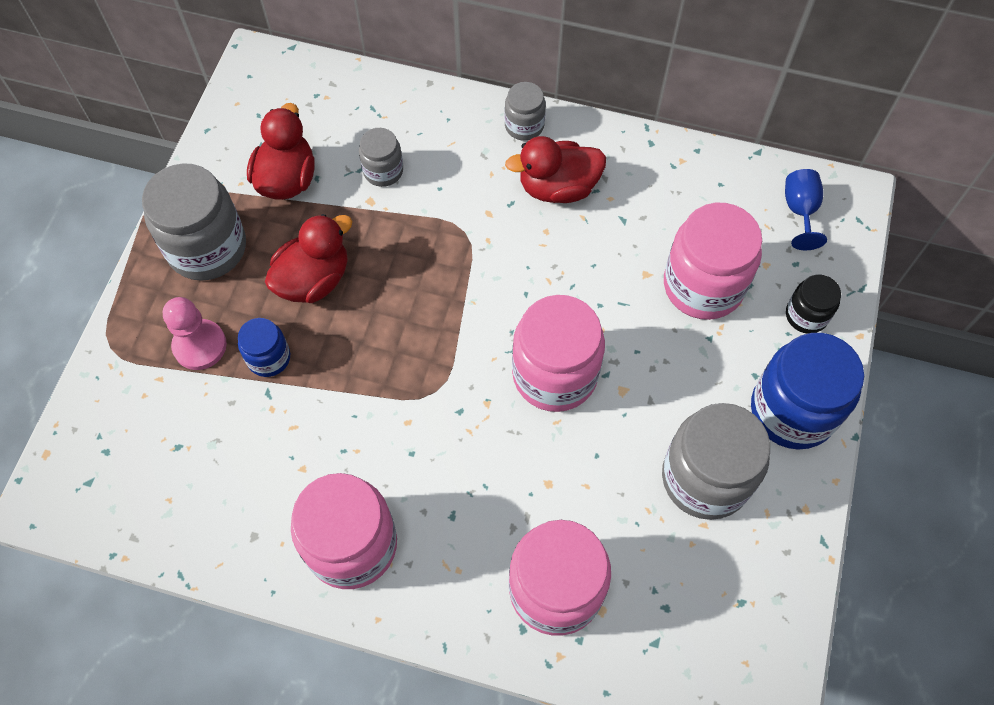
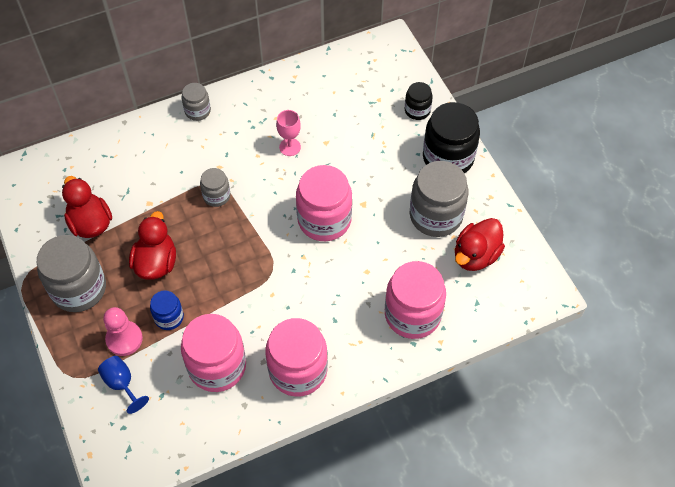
camera: 40 degrees left, 5 degrees down
grey jar [359,128,403,187] -> grey jar moved to [200,168,230,207]
red duck [505,136,606,203] -> red duck moved to [455,218,505,271]
pink jar [664,203,762,320] -> pink jar moved to [181,314,246,392]
blue jar [751,333,864,450] -> black jar [423,102,480,173]
blue goblet [785,169,827,250] -> blue goblet moved to [98,356,149,414]
none -> pink goblet [276,110,301,156]

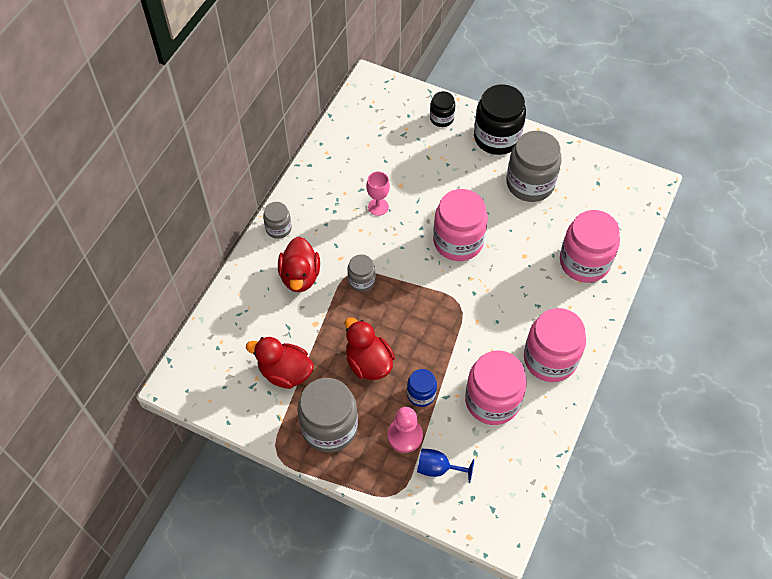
camera: 40 degrees left, 0 degrees up
red duck [455,218,505,271] -> red duck moved to [278,237,320,292]

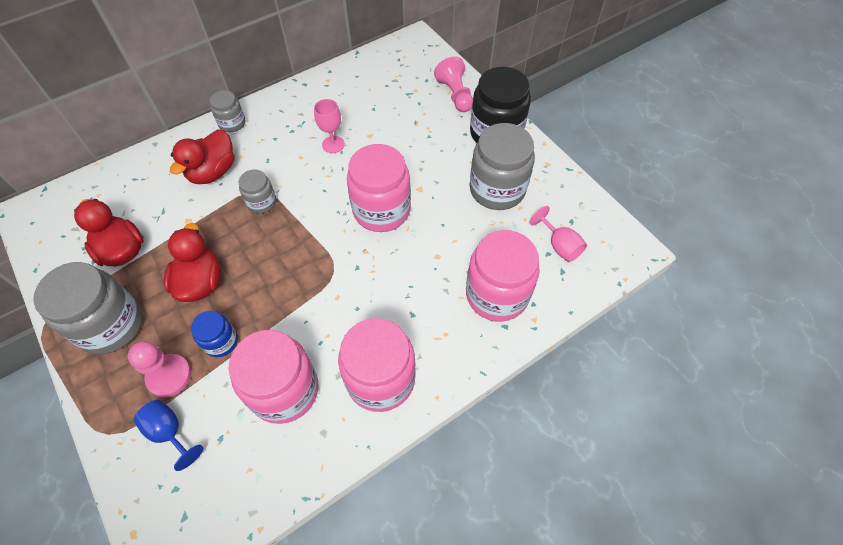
camera: 30 degrees right, 0 degrees up
black jar [430,91,455,127] -> pink pawn [434,57,473,112]
none -> pink goblet [530,206,587,262]

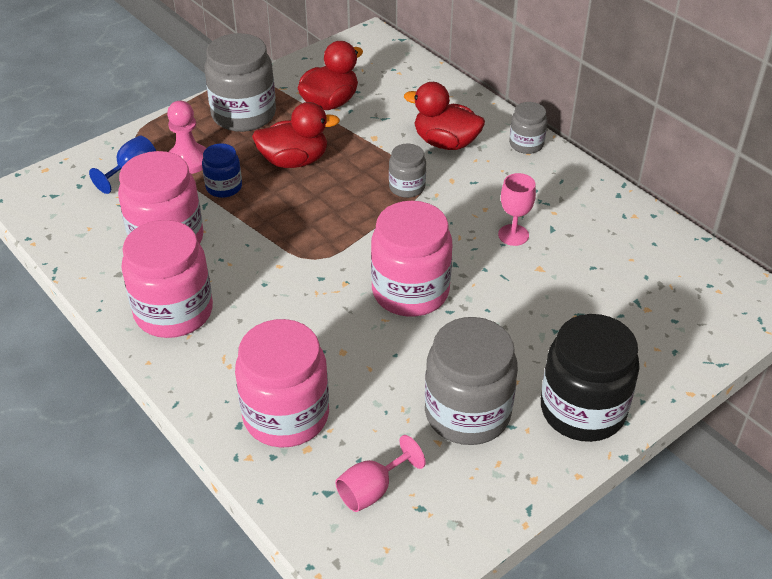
camera: 85 degrees right, 15 degrees down
pink pawn [434,57,473,112] -> none

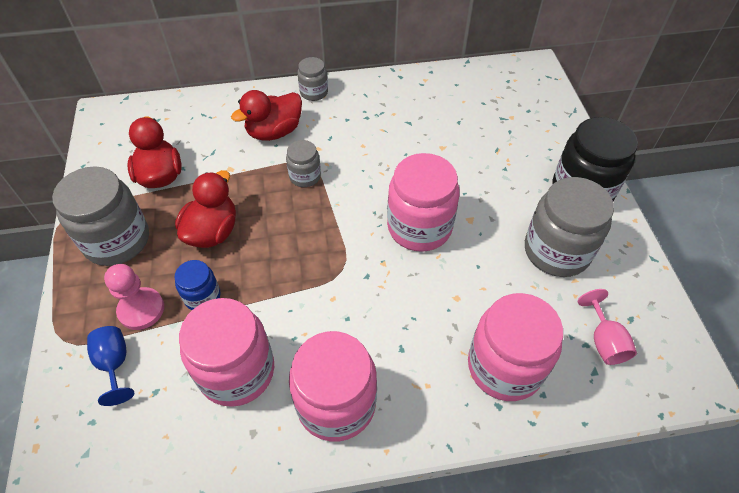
camera: 60 degrees left, 10 degrees up
pink goblet [498,173,536,246] -> none

